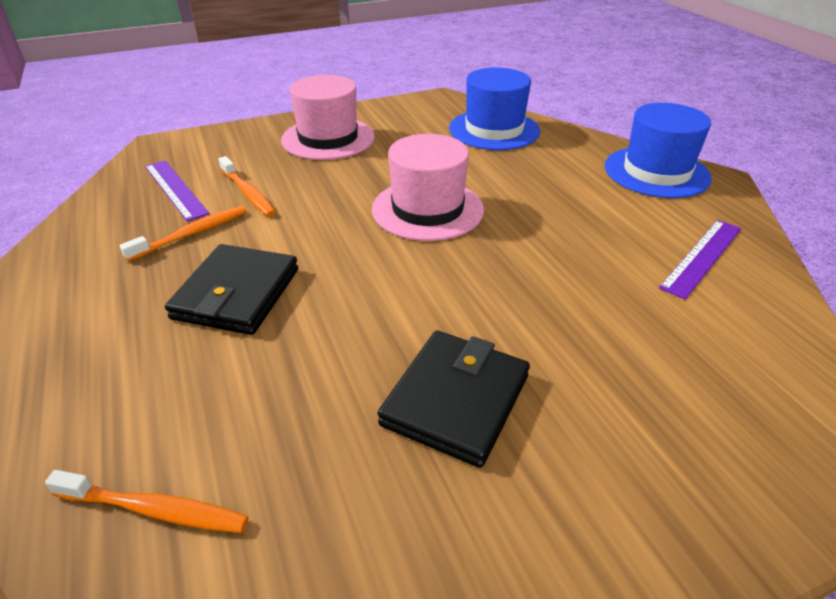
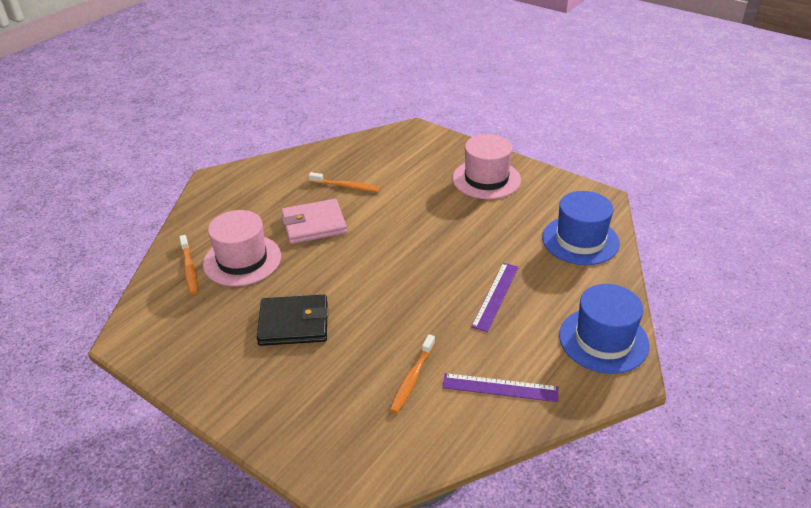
camera: 60 degrees right, 0 degrees up
purple ruler [145,160,210,222] -> purple ruler moved to [471,263,519,332]
black wallet [165,244,298,335] -> pink wallet [281,199,347,244]
orange toothbrush [219,156,276,217] -> orange toothbrush moved to [390,334,435,413]
pink hat [372,134,484,241] -> pink hat moved to [203,210,281,286]

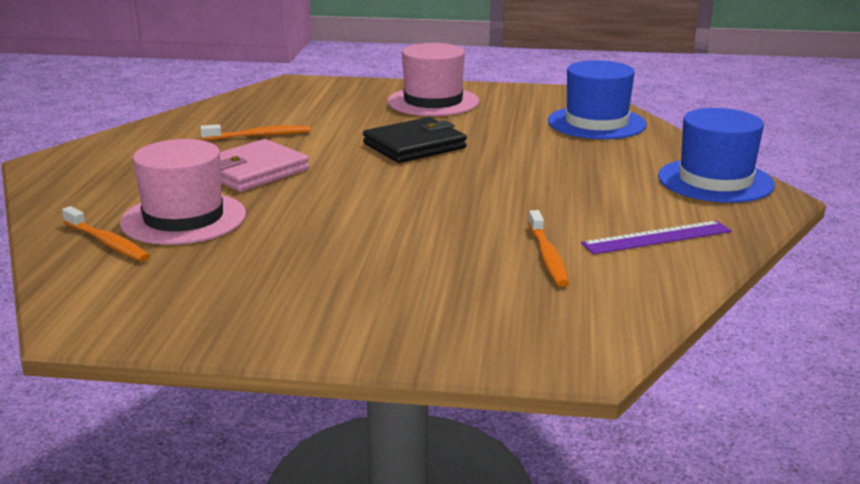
camera: 30 degrees left, 15 degrees down
black wallet [257,295,328,346] -> black wallet moved to [363,117,467,163]
purple ruler [471,263,519,332] -> none

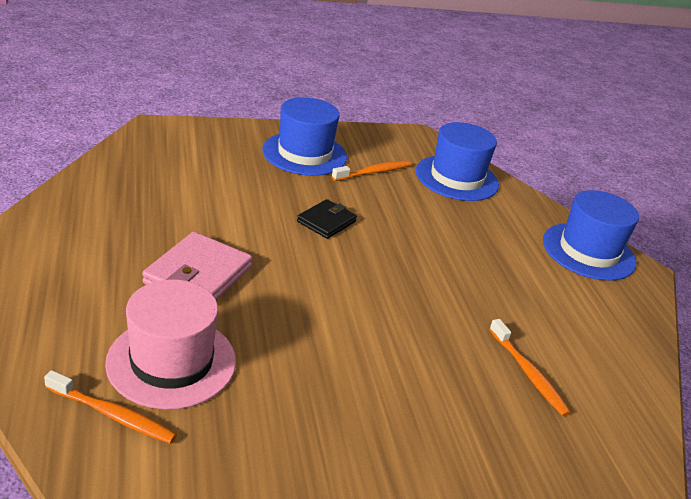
camera: 25 degrees left, 10 degrees up
orange toothbrush [200,124,311,140] -> orange toothbrush moved to [332,160,411,181]
black wallet [363,117,467,163] -> black wallet [297,199,357,239], size x0.62
pink hat [387,43,479,116] -> blue hat [263,97,347,176]
purple ruler [581,221,731,254] -> none

